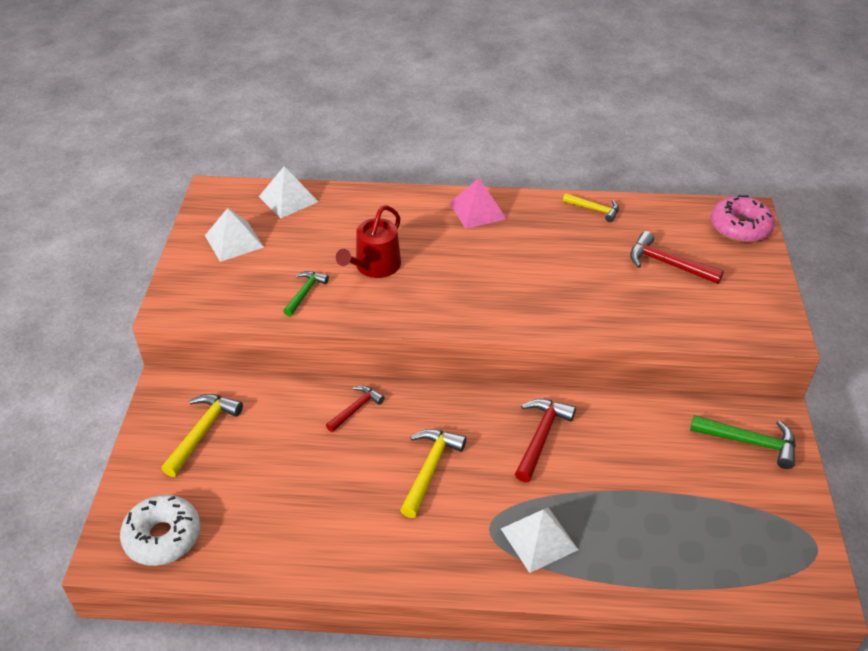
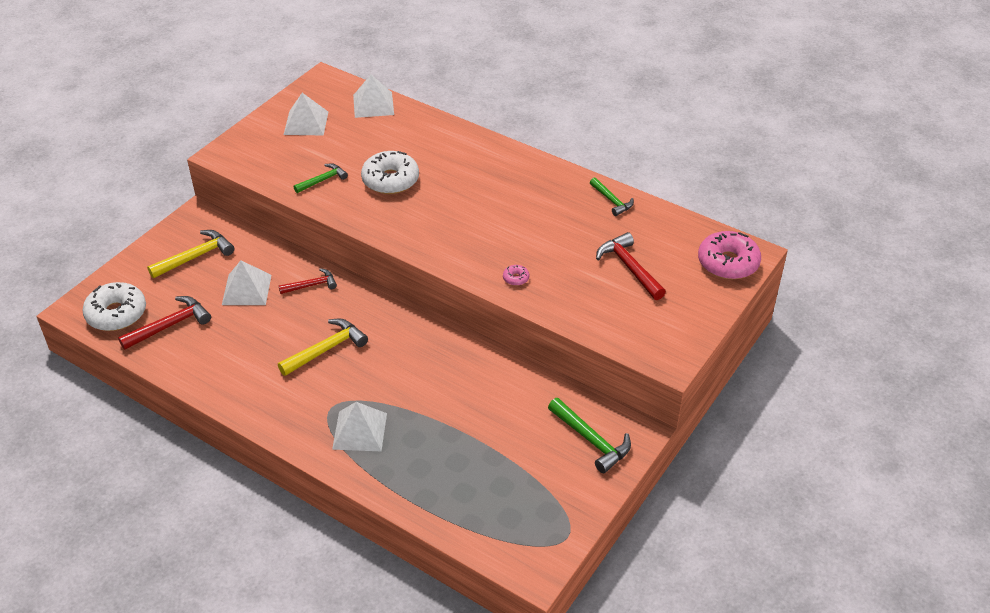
camera: 30 degrees right, 0 degrees up
red watering can [336,205,401,278] -> white donut [361,151,419,194]
pink pyramid [450,178,506,229] -> none
red hammer [515,399,576,482] -> red hammer moved to [118,296,211,350]
yellow hammer [563,193,619,222] -> green hammer [590,177,634,216]
none -> white pyramid [222,260,271,305]
none -> pink donut [503,265,529,286]

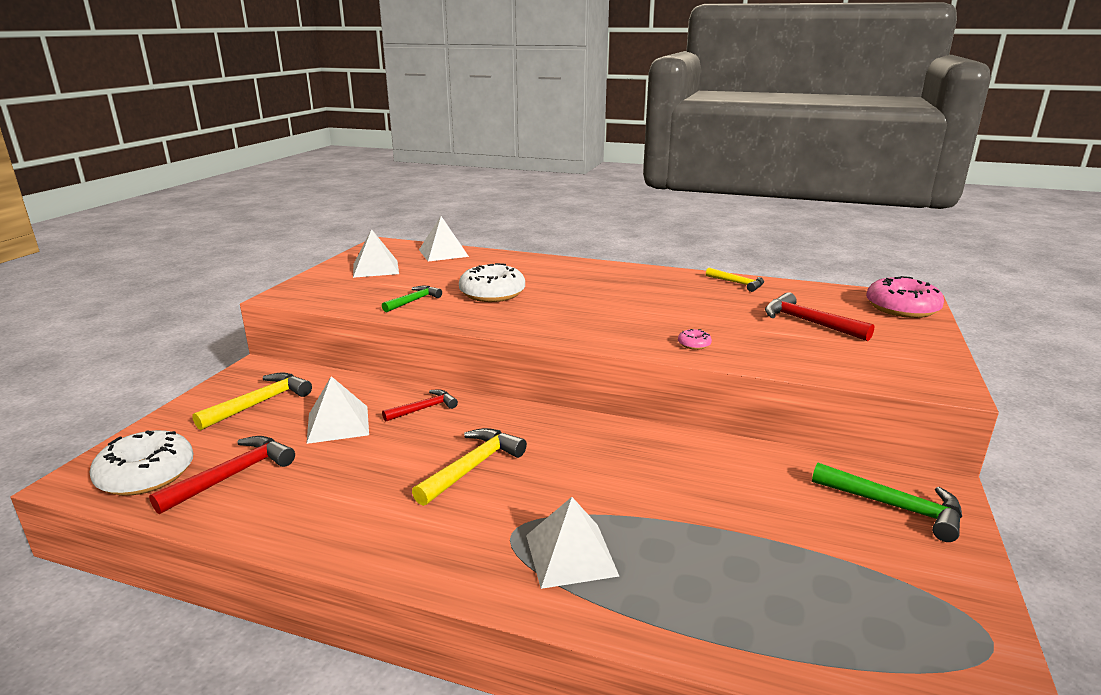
camera: 15 degrees left, 20 degrees down
green hammer [590,177,634,216] -> yellow hammer [706,267,764,292]

